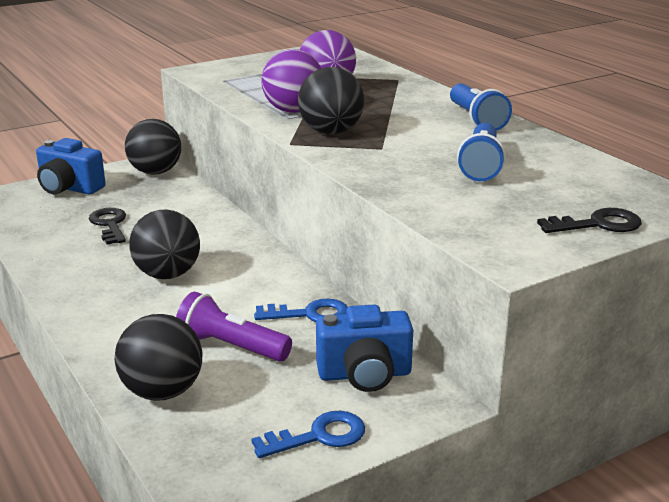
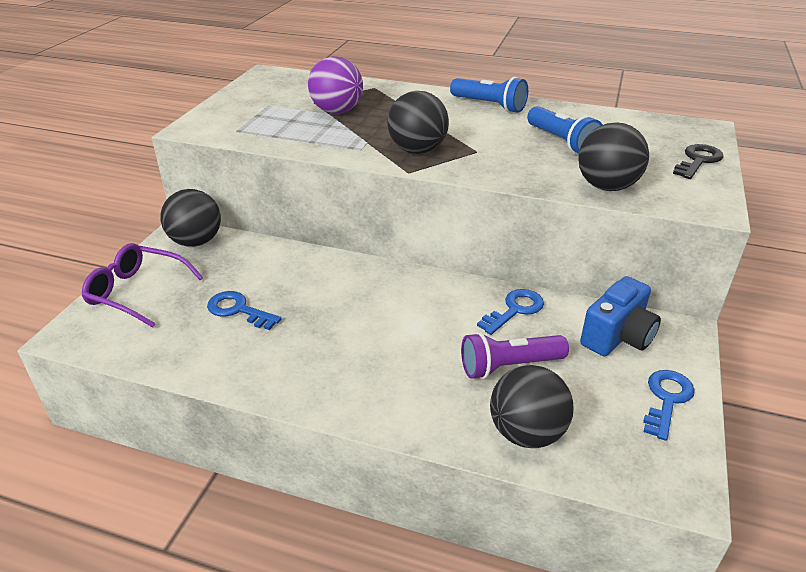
camera: 40 degrees left, 10 degrees up
blue camera [36,138,106,195] -> purple glasses [82,243,203,328]
black key [89,208,126,245] -> blue key [207,291,282,330]
black ball [129,209,200,279] -> black ball moved to [578,122,649,191]
purple ball [261,49,321,113] -> none

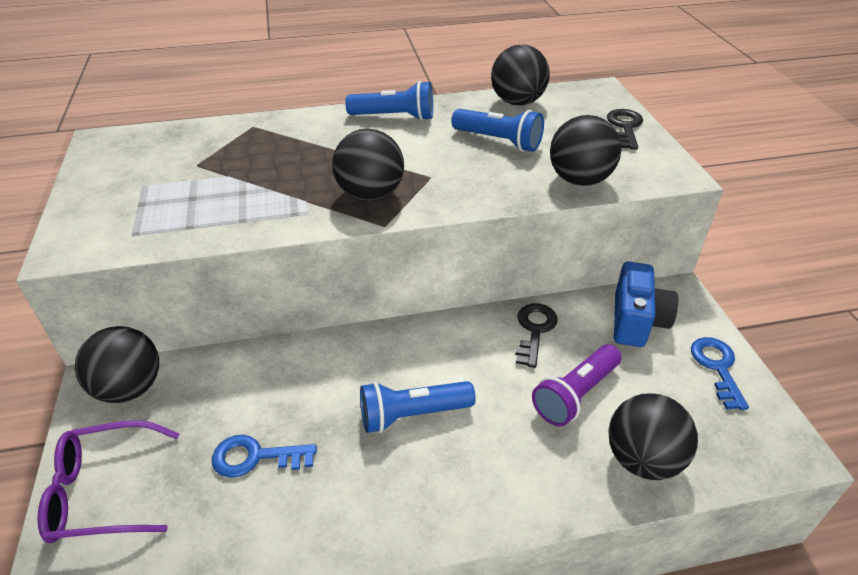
camera: 30 degrees left, 5 degrees up
purple ball [308,56,363,114] -> none
blue key [477,289,544,335] -> black key [515,303,558,368]
none -> blue flashlight [360,381,476,433]
none -> black ball [491,45,550,106]

